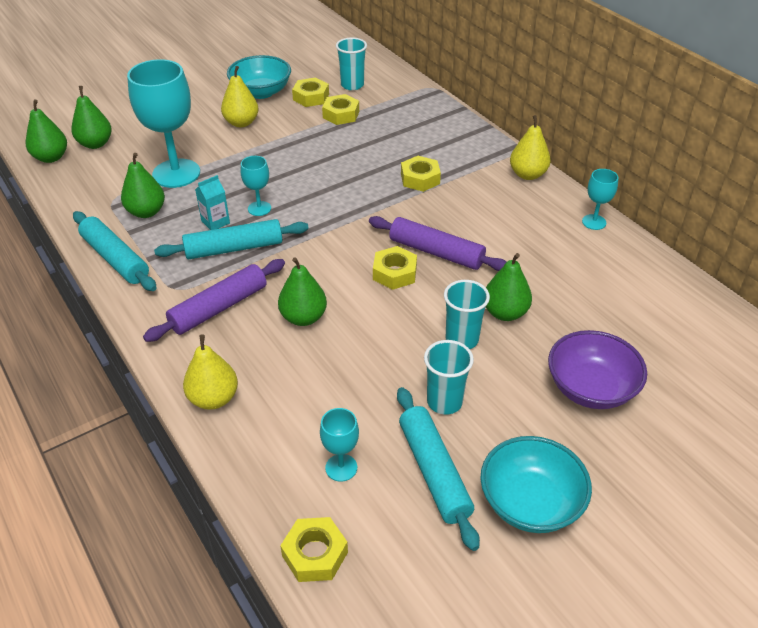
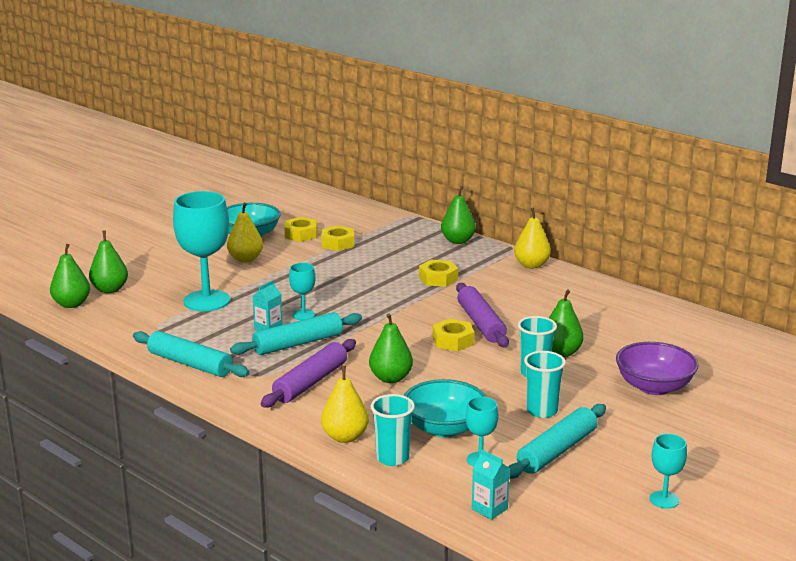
camera: 15 degrees left, 20 degrees down
green pear [121,153,165,218] -> green pear moved to [441,186,476,244]
yellow nut [280,517,348,582] -> turquoise carton [472,450,510,520]
turquoise cup [336,37,367,90] -> turquoise cup moved to [371,394,415,466]
purple rolling pin [369,216,506,271] -> purple rolling pin turned 60 degrees clockwise [456,283,509,347]
turquoise rolling pin [397,387,480,551] -> turquoise rolling pin turned 75 degrees clockwise [508,404,606,479]
turquoise bowl [480,436,592,533] -> turquoise bowl moved to [404,379,486,437]
turquoise goblet [582,169,618,230] -> turquoise goblet moved to [650,434,687,509]

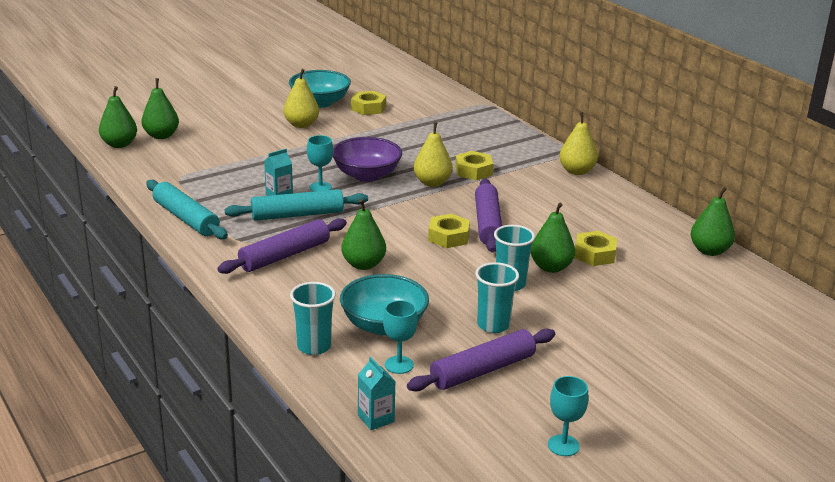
camera: 15 degrees right, 5 degrees up
turquoise goblet [173,191,230,311] -> none
yellow nut [321,225,354,251] -> yellow nut moved to [574,231,617,266]
yellow pear [321,366,369,443] -> yellow pear moved to [414,122,453,187]
green pear [441,186,476,244] -> green pear moved to [691,187,735,256]
turquoise rolling pin [508,404,606,479] -> purple rolling pin [407,328,555,391]
purple bowl [616,342,698,395] -> purple bowl moved to [333,137,402,182]

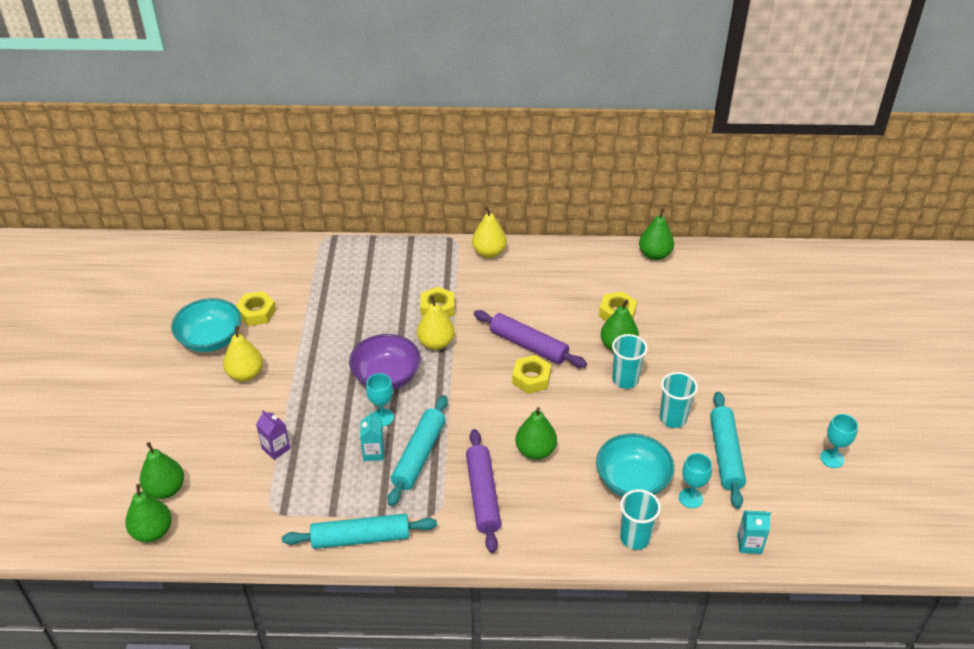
camera: 55 degrees left, 15 degrees up
purple rolling pin [407,328,555,391] -> turquoise rolling pin [710,392,746,509]
none -> purple carton [256,410,290,460]

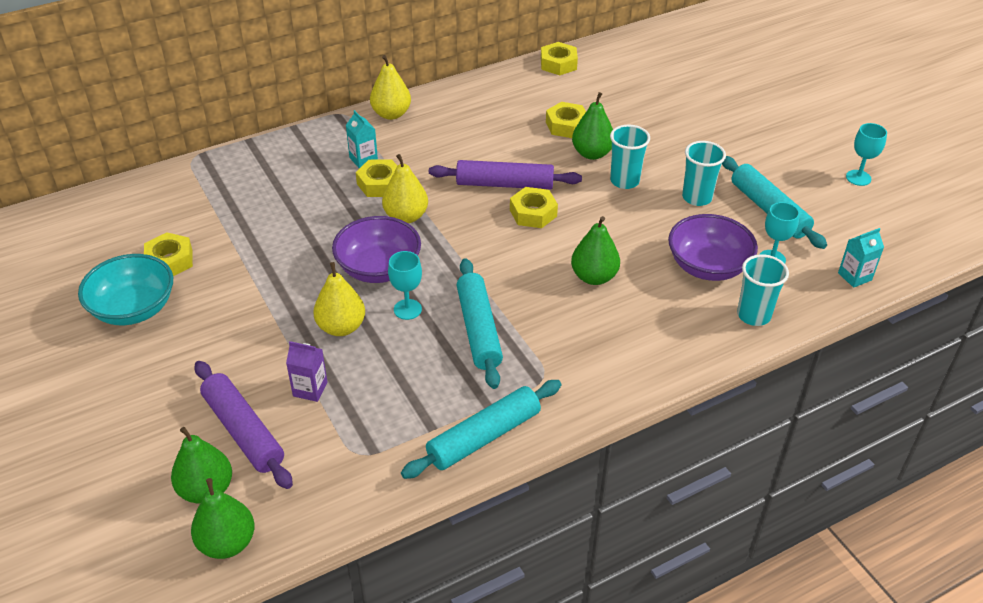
camera: 30 degrees left, 0 degrees up
yellow pear [223,326,263,381] -> yellow pear moved to [313,262,365,336]
turquoise carton [360,412,384,461] -> turquoise carton moved to [346,110,378,168]
purple rolling pin [466,429,501,553] -> purple rolling pin moved to [195,361,293,489]
turquoise bowl [596,434,675,497] -> purple bowl [668,214,758,281]
green pear [639,208,674,260] -> yellow nut [541,42,578,75]

